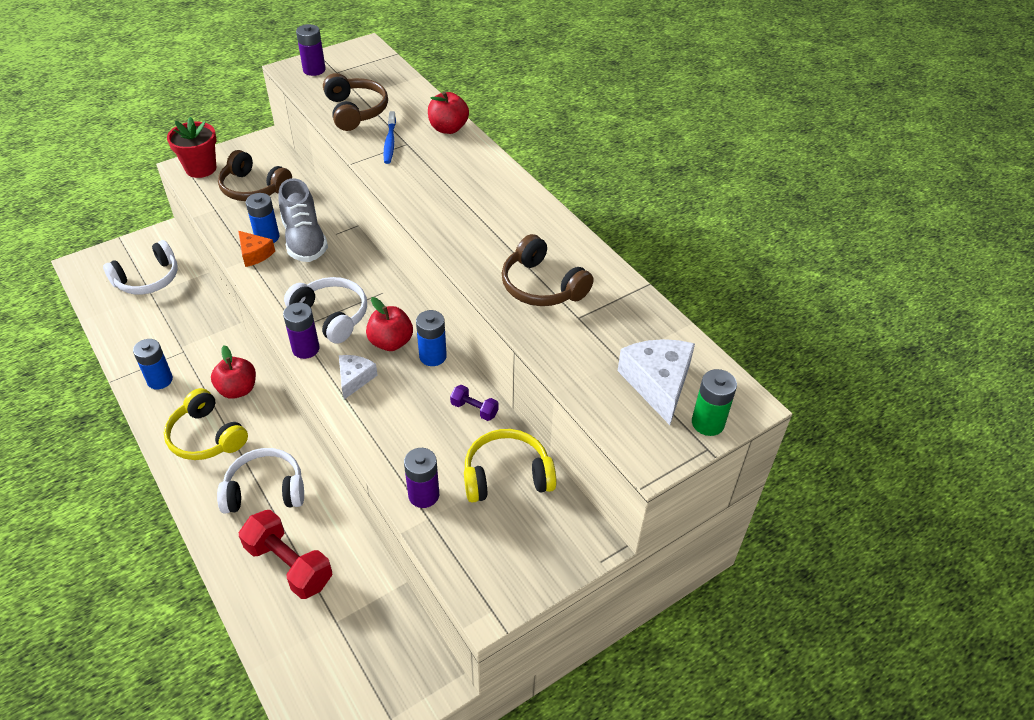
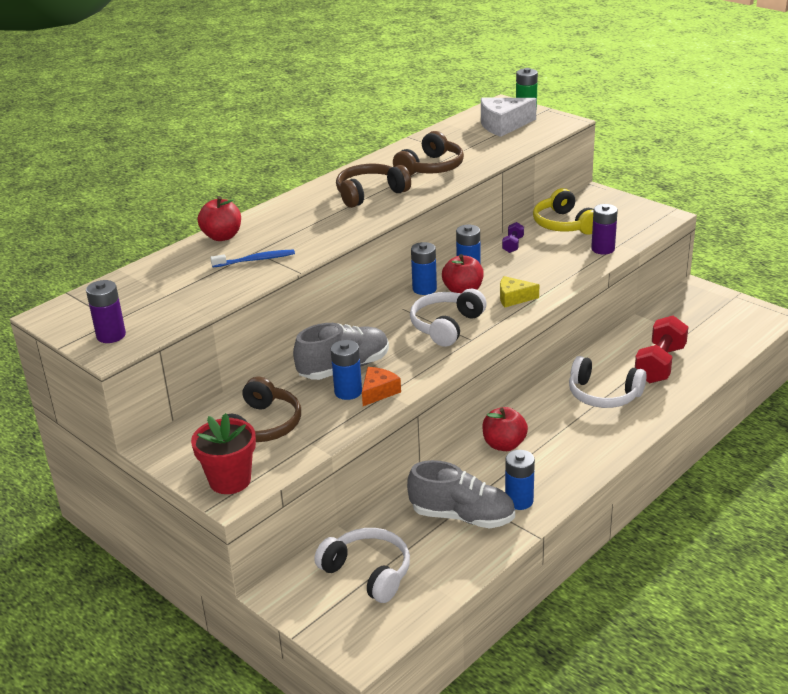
camera: 100 degrees left, 15 degrees down
yellow headphones [164,388,248,460] -> none
white headphones [217,448,304,514] -> white headphones turned 45 degrees counterclockwise [569,356,647,408]
purple battery [283,303,320,359] -> none
brown headphones [323,73,388,131] -> brown headphones moved to [336,164,411,208]
white cheese [339,355,378,400] -> yellow cheese [500,276,539,307]
none -> grey shoe [407,460,515,528]
none -> blue battery [411,242,437,295]

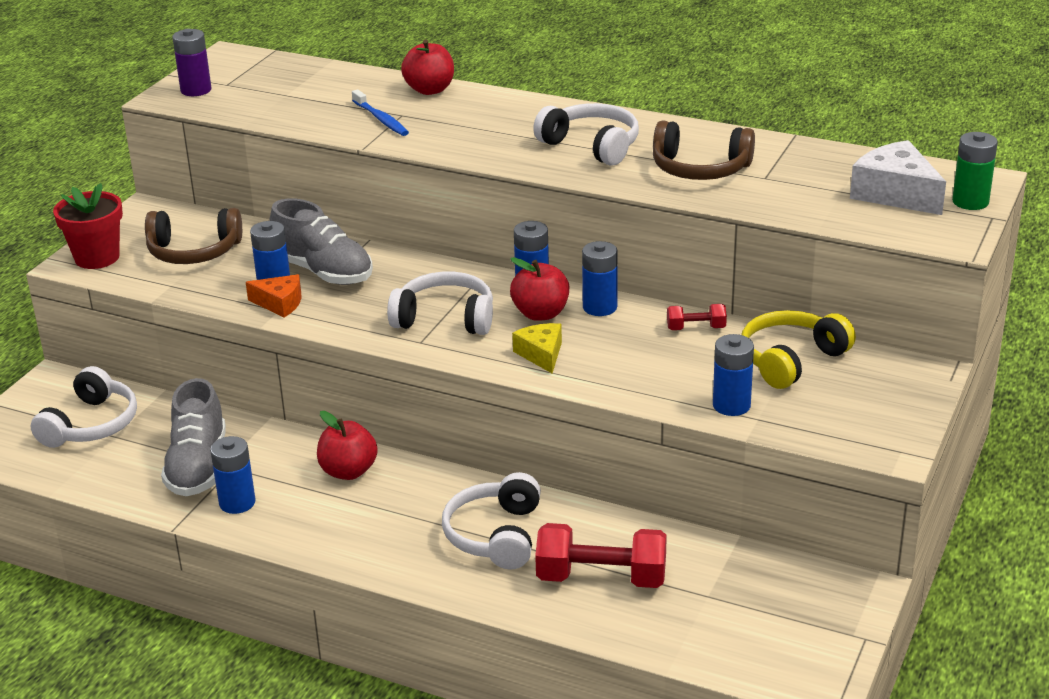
camera: 70 degrees right, 0 degrees up
brown headphones [336,164,411,208] -> white headphones [533,103,639,166]
purple dumbbell [502,222,524,253] -> red dumbbell [667,304,727,330]
purple battery [591,204,618,255] -> blue battery [713,334,754,416]

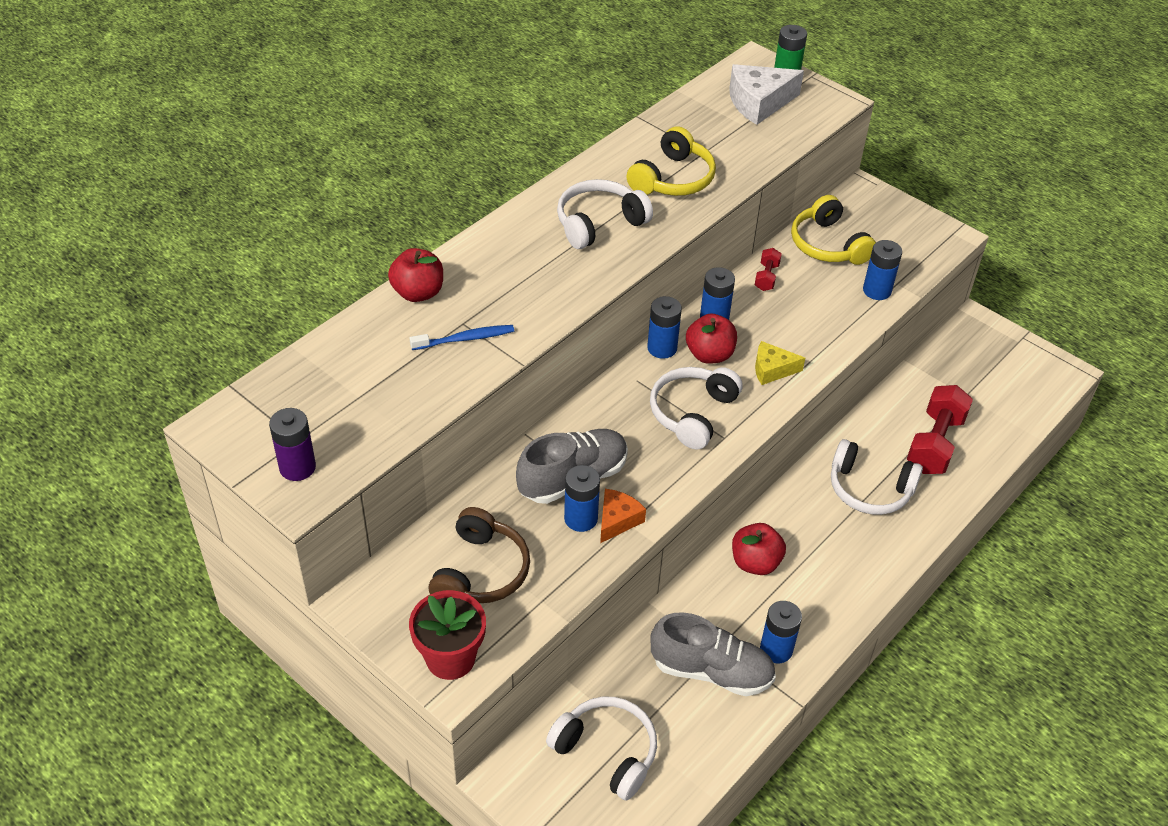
camera: 75 degrees left, 15 degrees up
brown headphones [653,120,755,180] -> yellow headphones [626,126,716,196]

